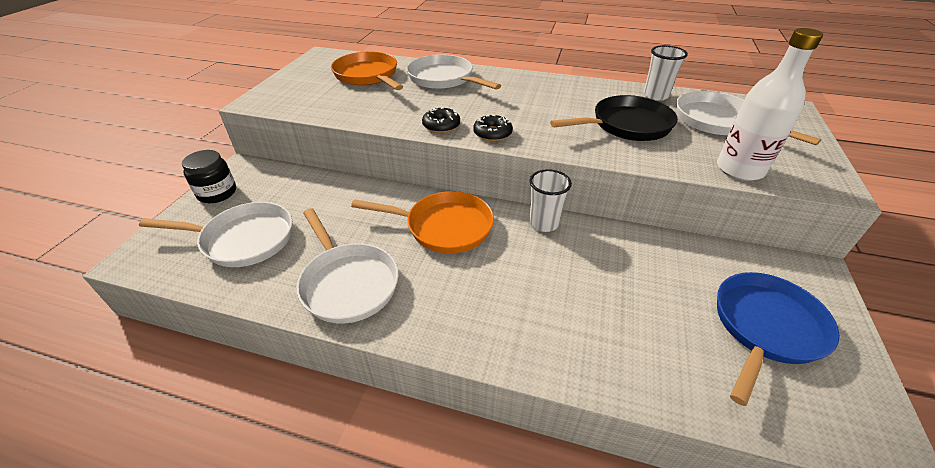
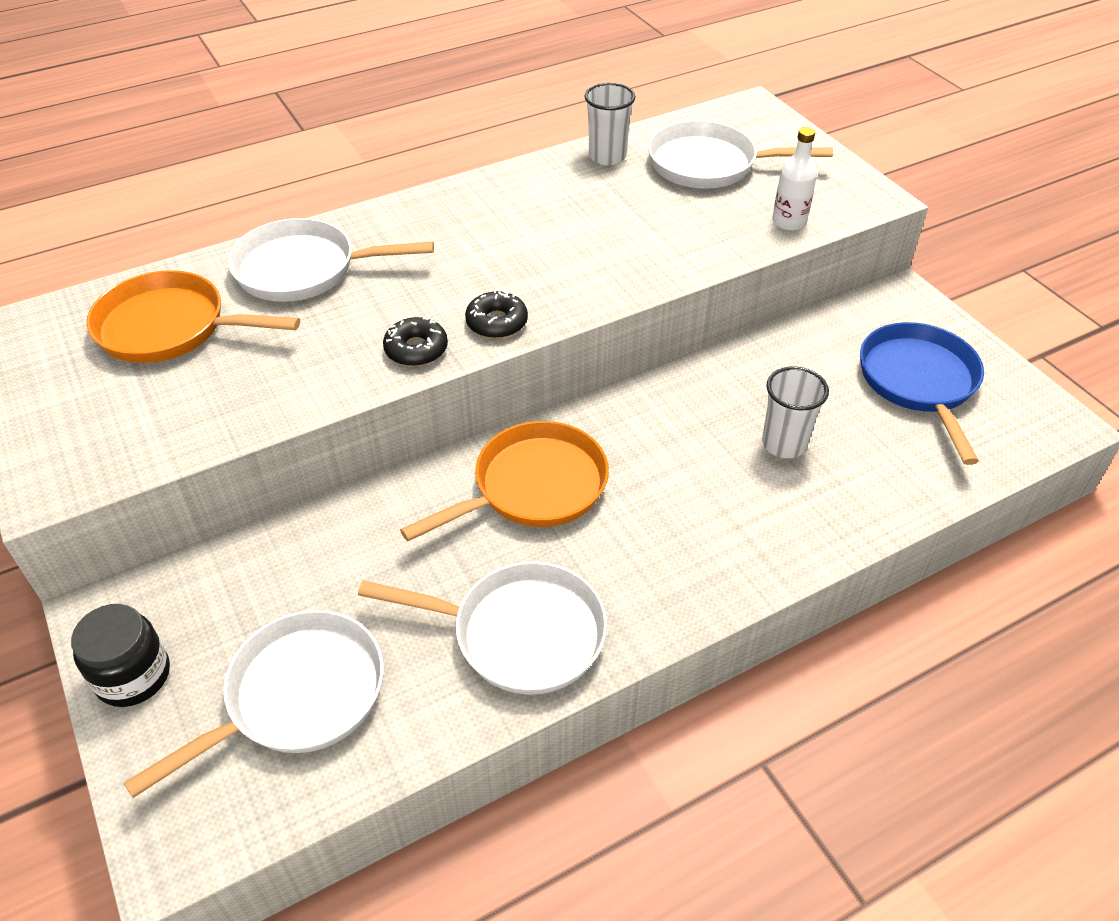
camera: 45 degrees left, 5 degrees up
white cup [529,169,572,232] -> white cup moved to [762,366,829,458]
black pan [550,95,678,141] -> none
white bottle [717,28,823,181] -> white bottle [772,127,817,231], size x0.60

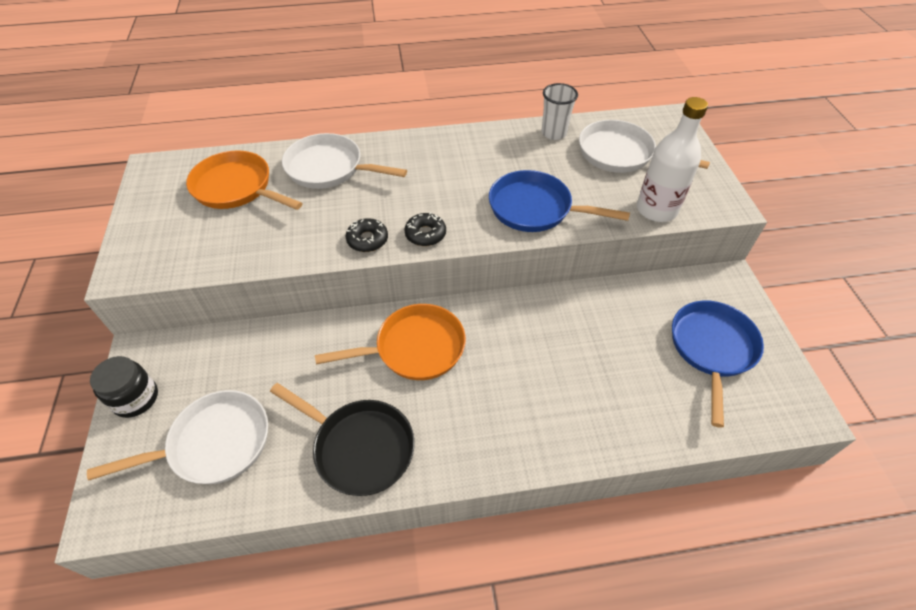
camera: 20 degrees right, 5 degrees up
white pan [358,561,608,695] -> black pan [270,383,415,496]
white cup [762,366,829,458] -> none
white bottle [772,127,817,231] -> white bottle [637,97,708,222], size x1.68
none -> blue pan [489,170,630,232]

